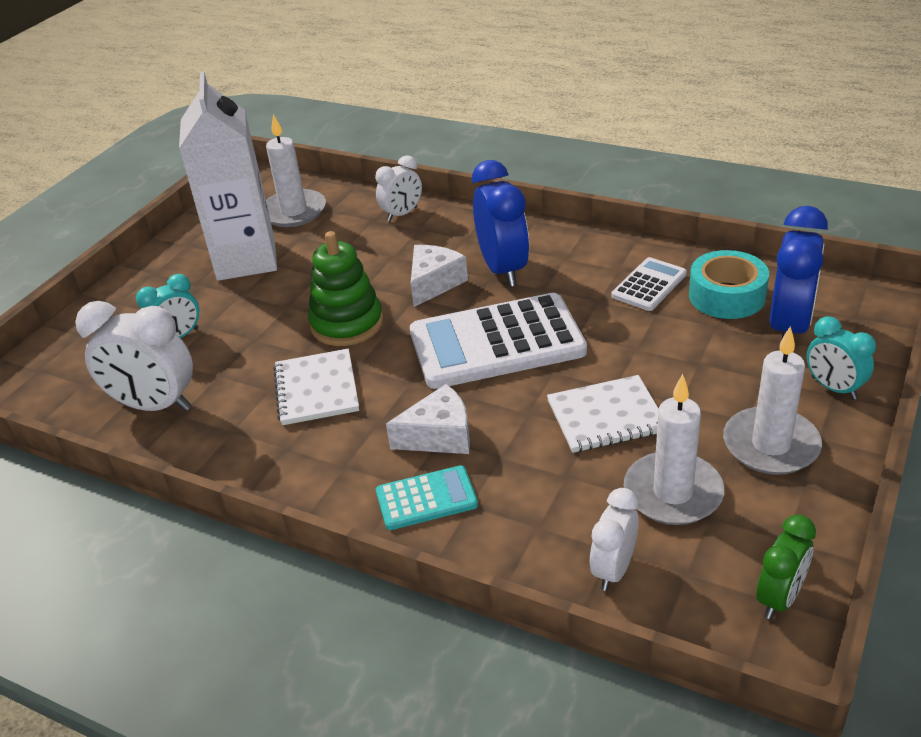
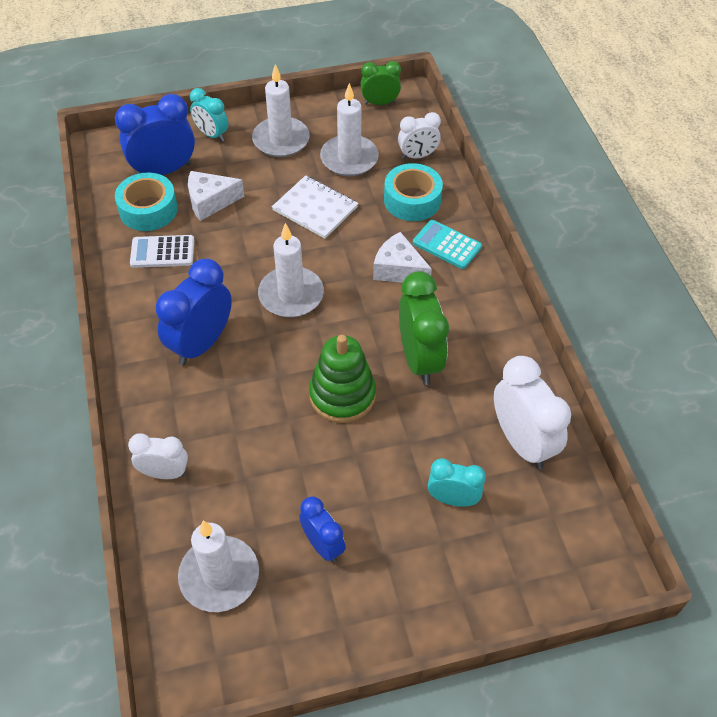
camera: 135 degrees left, 15 degrees up
white carton [179,72,277,281] -> blue clock [299,496,346,563]
white notebook [273,349,359,425] -> green clock [399,271,449,385]
white calculator [410,293,587,389] -> white candle [258,223,324,317]
white cheese [411,245,468,307] -> white cheese moved to [188,171,244,221]
turquoise clock [807,316,876,400] -> turquoise clock turned 120 degrees clockwise [190,88,228,142]
none -> turquoise tape [384,163,443,221]

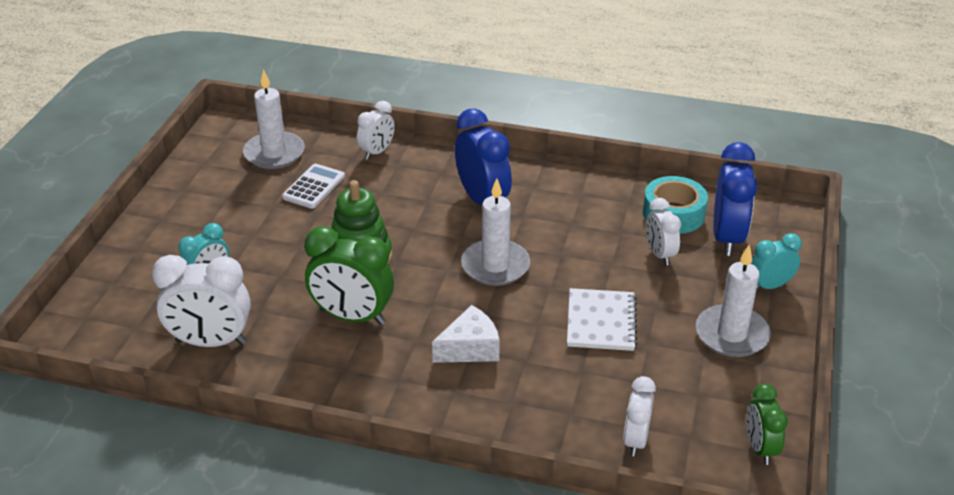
camera: 120 degrees right, 15 degrees down
white calculator [130,235,194,268] -> white calculator moved to [282,164,345,209]
white cheese [188,171,244,221] -> white clock [646,198,681,265]
white notebook [272,175,359,239] -> white notebook turned 60 degrees counterclockwise [567,288,637,351]
blue clock [299,496,346,563] -> none
white candle [320,83,379,176] -> none
green clock [361,61,401,105] -> green clock turned 150 degrees clockwise [747,384,788,465]
turquoise tape [384,163,443,221] -> none
turquoise calculator [413,220,482,269] -> none

